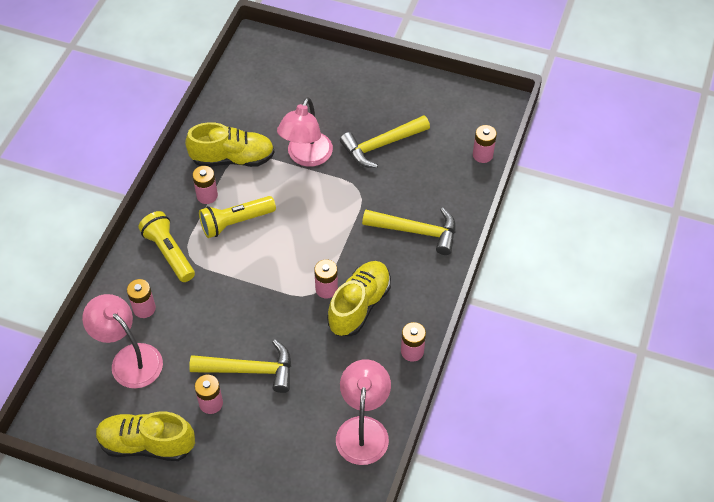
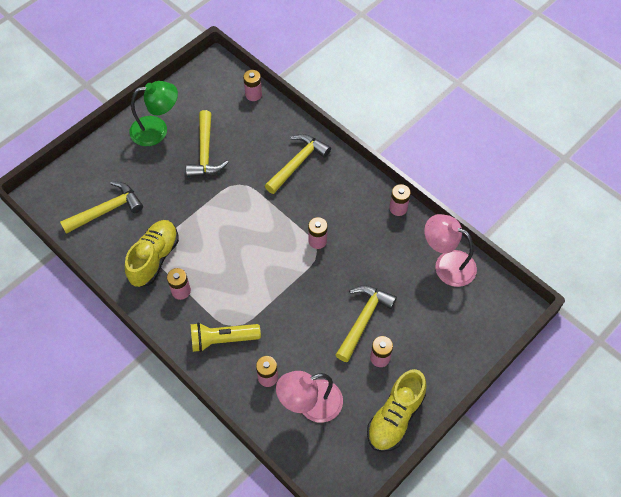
camera: 65 degrees left, 5 degrees up
yellow flashlight [199,196,276,238] -> none
pink lamp [277,97,333,167] -> none
yellow shoe [327,261,391,336] -> none
none -> yellow hammer [60,181,143,234]
none -> green lamp [129,81,178,146]

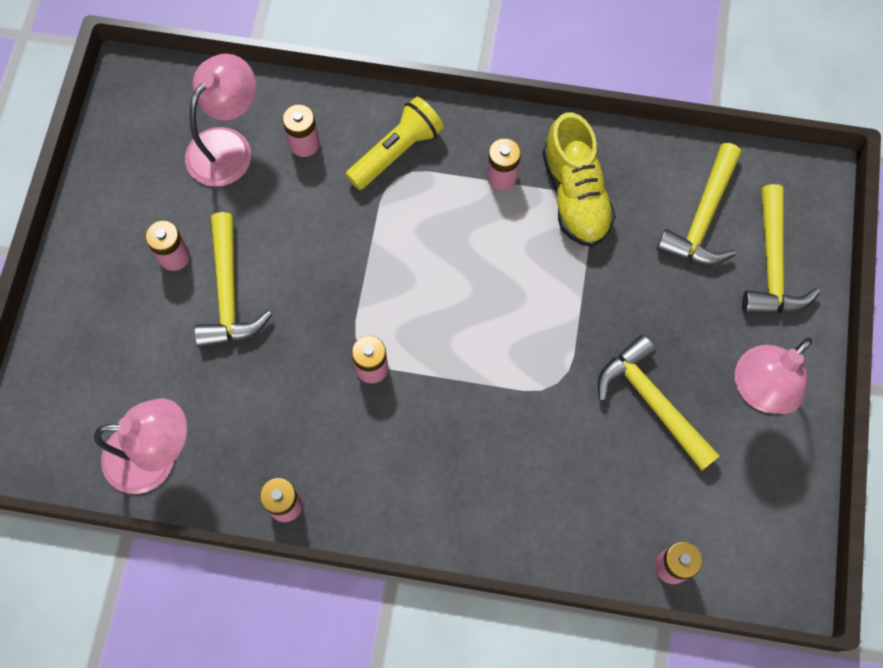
camera: 145 degrees right, 10 degrees up
green lamp [129,81,178,146] -> pink lamp [735,337,812,414]
yellow hammer [265,134,331,194] -> yellow hammer moved to [742,184,820,314]
yellow shoe [367,369,427,452] -> none

